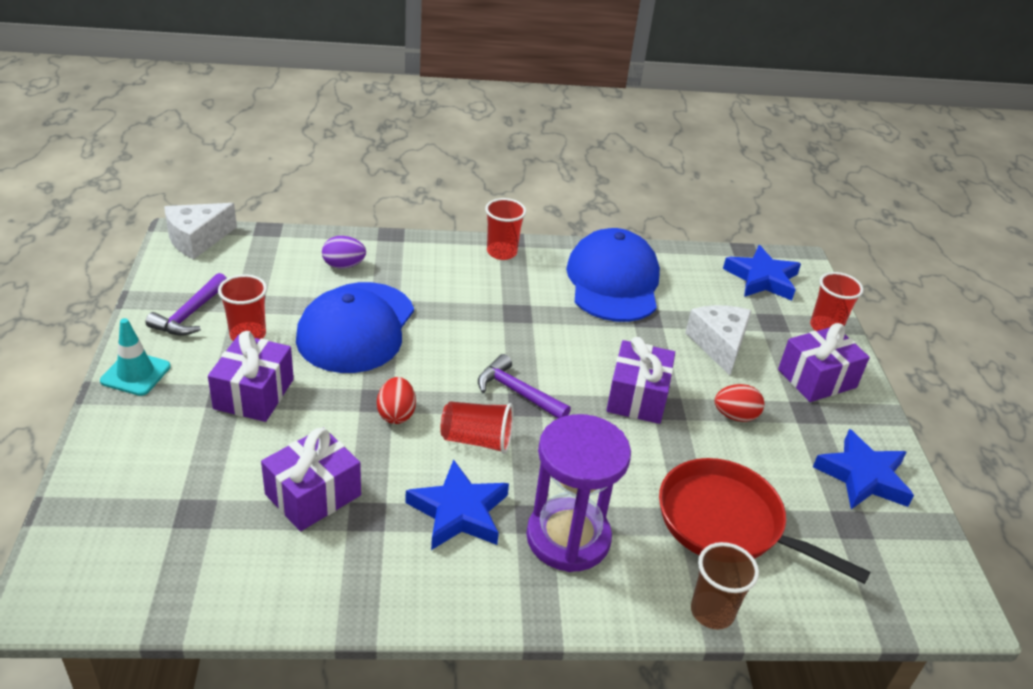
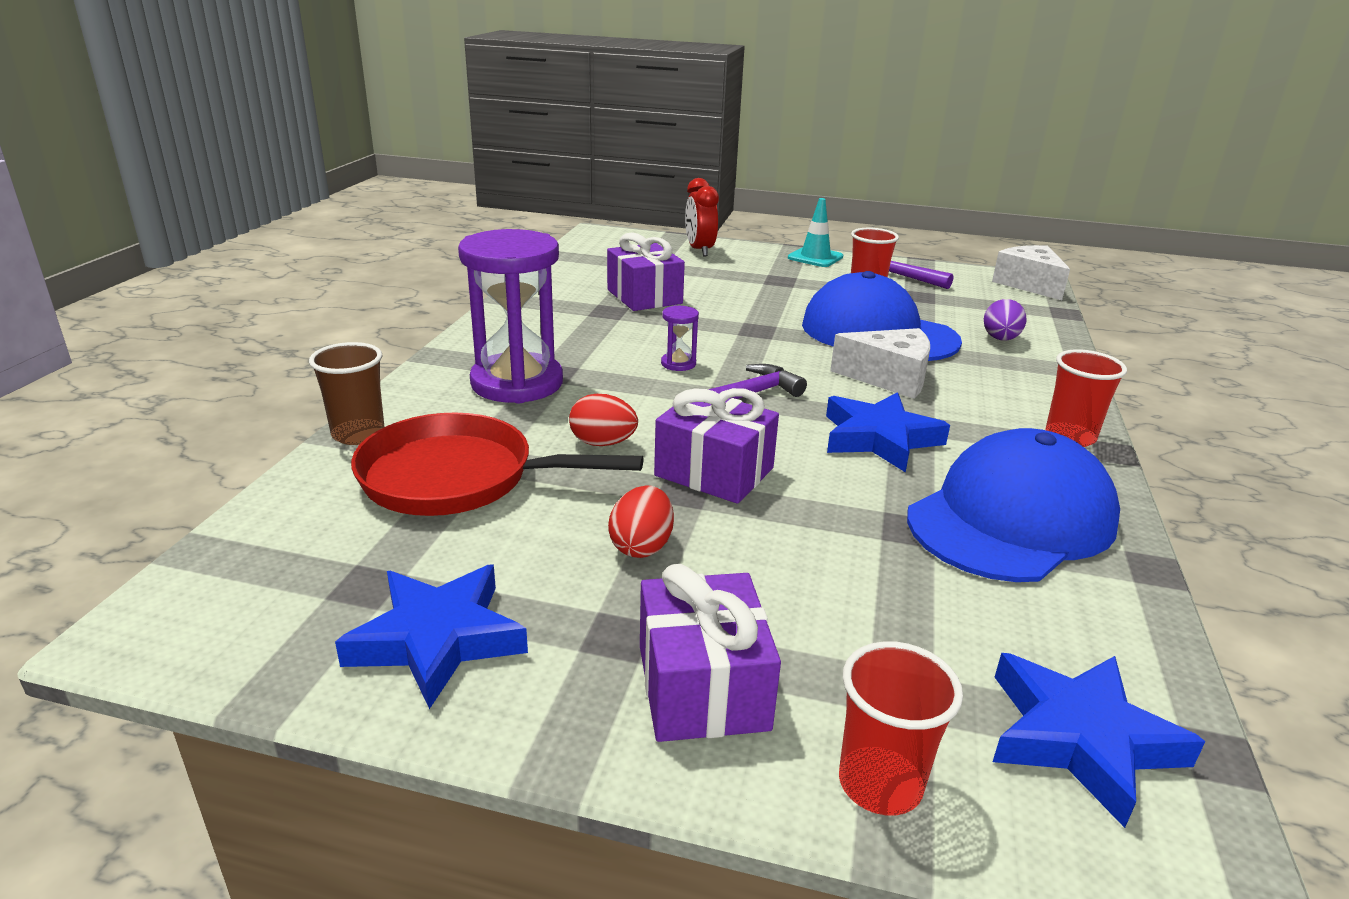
camera: 110 degrees right, 10 degrees down
purple gift [208,331,294,422] -> none
red egg [377,377,416,424] -> red egg moved to [569,394,638,446]
blue star [405,459,509,550] -> blue star moved to [826,392,950,473]
red cup [440,401,514,454] -> purple hourglass [661,305,699,371]
blue cap [566,228,660,322] -> blue cap turned 60 degrees counterclockwise [907,428,1120,582]
red pan [659,458,870,584] -> red pan turned 135 degrees counterclockwise [351,413,643,516]
white cheese [685,305,752,375] -> white cheese moved to [830,328,930,399]
none -> red clock [685,178,719,257]

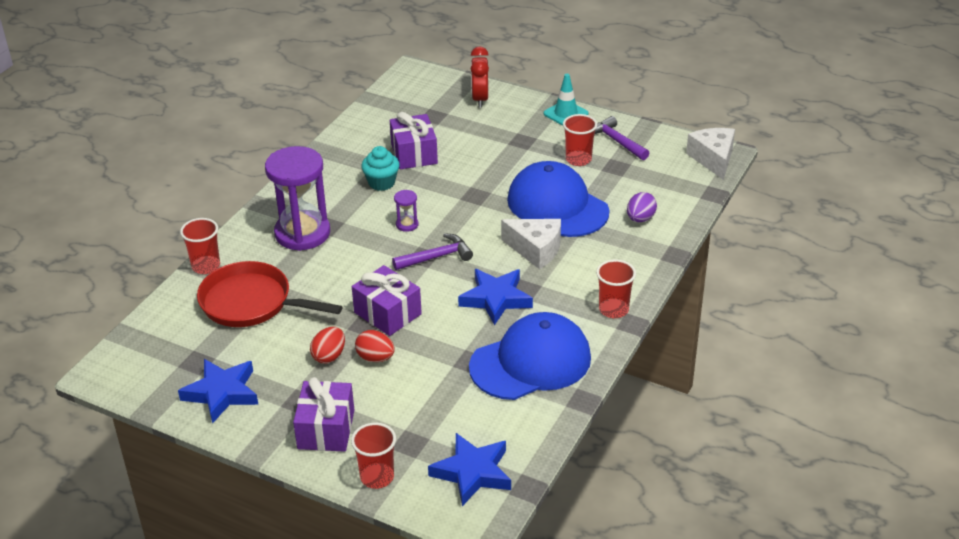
camera: 15 degrees right, 10 degrees up
brown cup [309,342,384,445] -> red cup [180,218,220,274]
red egg [569,394,638,446] -> red egg moved to [355,330,395,362]
none -> turquoise cupcake [361,146,400,191]

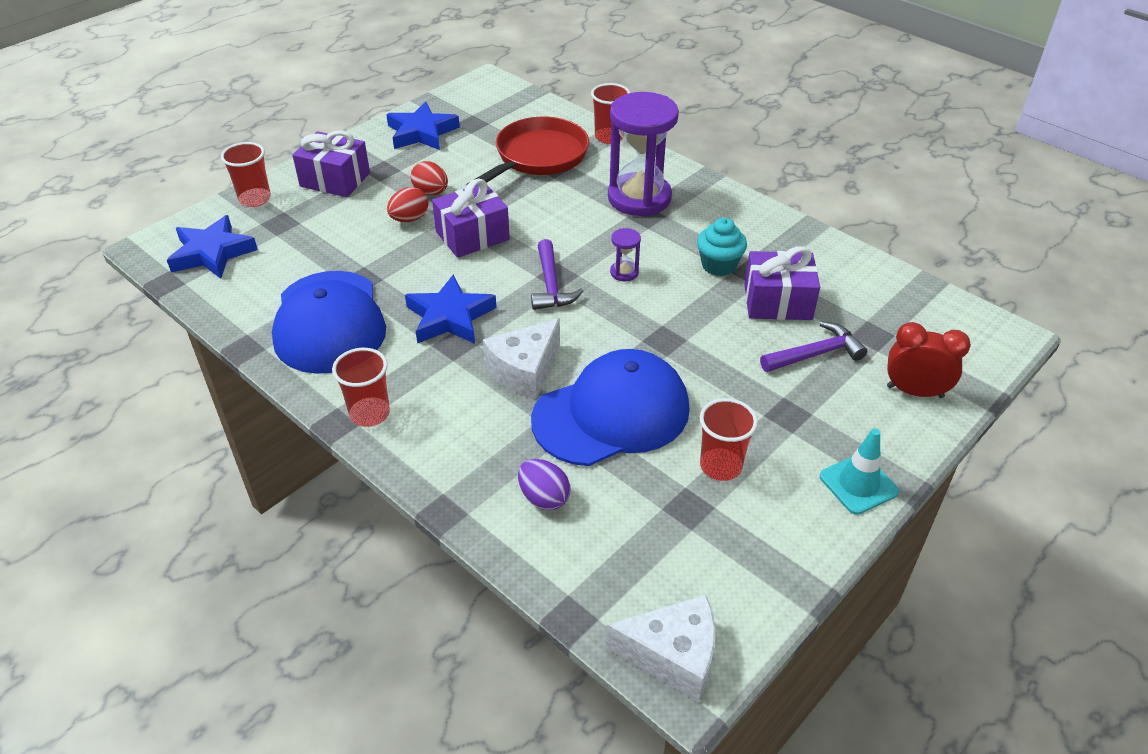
camera: 105 degrees right, 5 degrees up
purple hammer [594,116,649,160] -> purple hammer moved to [760,321,867,372]

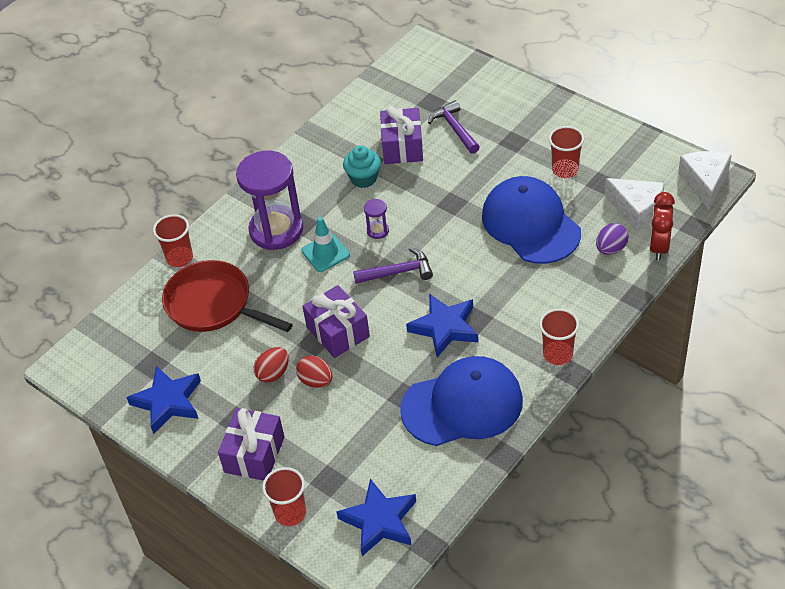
camera: 90 degrees left, 5 degrees up
white cheese [483,318,560,399] -> white cheese moved to [604,178,664,231]
turquoise traffic cone [820,428,899,515] -> turquoise traffic cone moved to [301,217,350,272]
red clock [887,322,971,398] -> red clock moved to [649,192,675,260]

